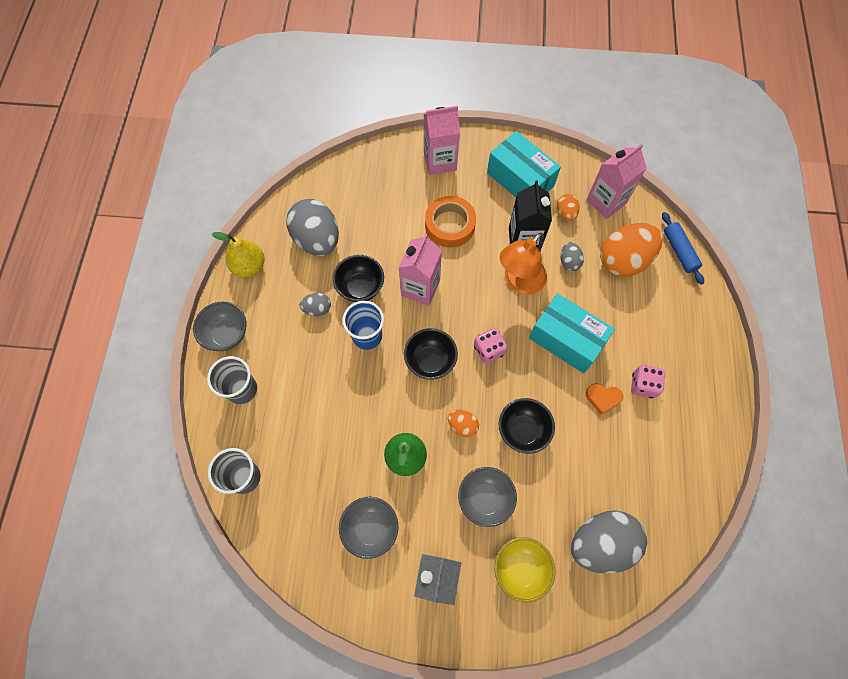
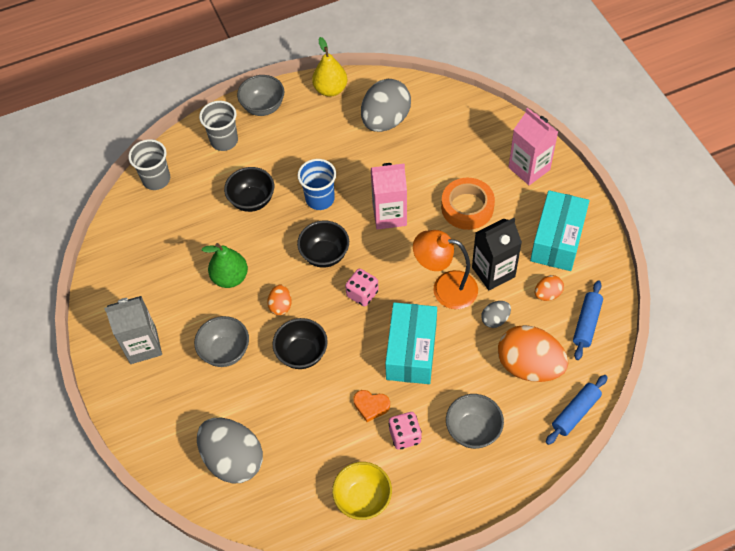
camera: 65 degrees right, 10 degrees down
grey egg [299,293,331,316] -> none
black bowl [333,255,384,302] -> black bowl moved to [224,167,274,212]
grey bowl [339,497,399,559] -> grey bowl moved to [446,394,504,449]
yellow bowl [494,537,556,603] -> yellow bowl moved to [332,462,392,520]
pink carton [586,144,647,219] -> blue rolling pin [573,280,603,360]
orange heart [586,383,623,414] -> orange heart turned 60 degrees counterclockwise [353,390,390,422]

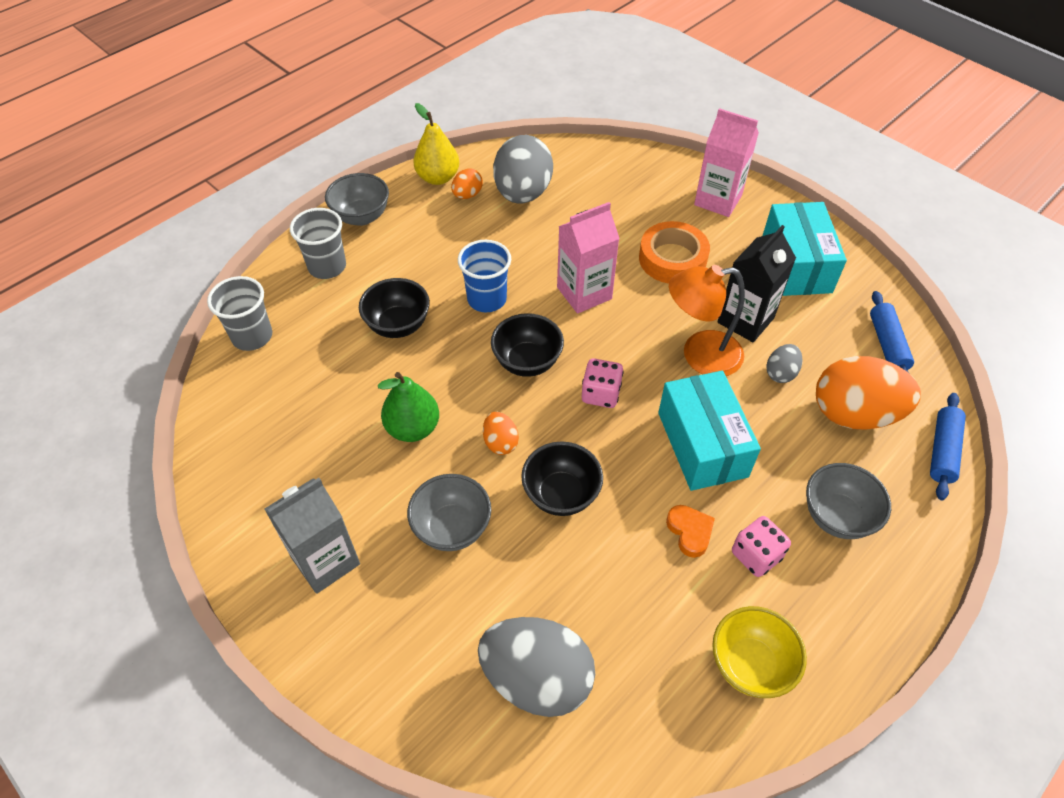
camera: 25 degrees left, 5 degrees down
orange heart [353,390,390,422] -> orange heart turned 105 degrees counterclockwise [666,505,715,558]
orange egg [535,275,564,301] -> orange egg moved to [451,168,483,199]

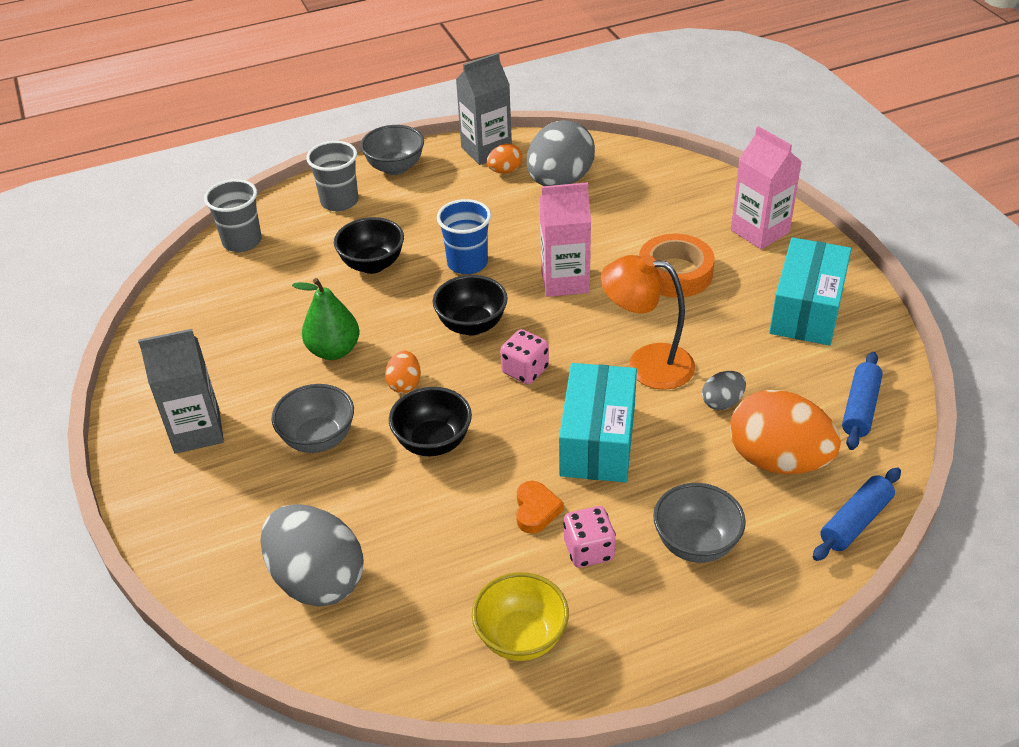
camera: 25 degrees right, 10 degrees down
yellow pear [413,103,459,185] -> grey carton [456,53,512,165]
black carton [717,225,796,342] -> none

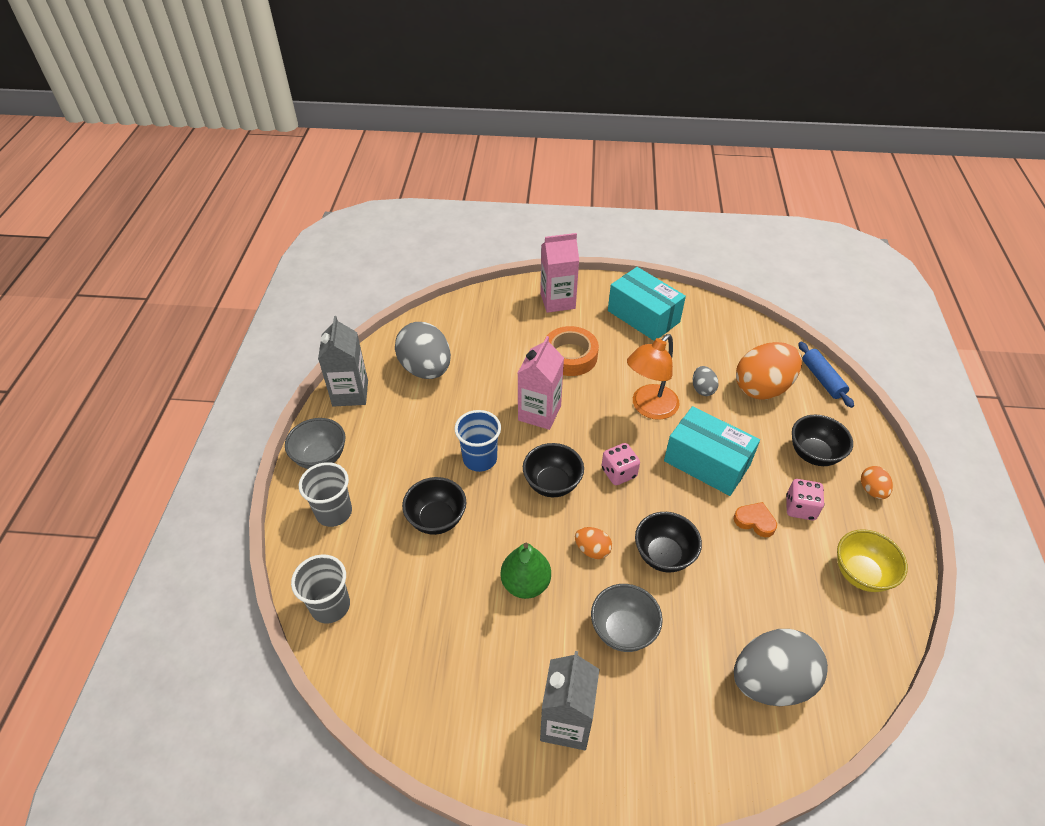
camera: 65 degrees left, 5 degrees up
orange egg [487,144,523,173] -> orange egg moved to [861,466,893,499]
grey bowl [653,483,746,563] -> black bowl [792,415,853,466]
blue rolling pin [842,352,883,450] -> none

